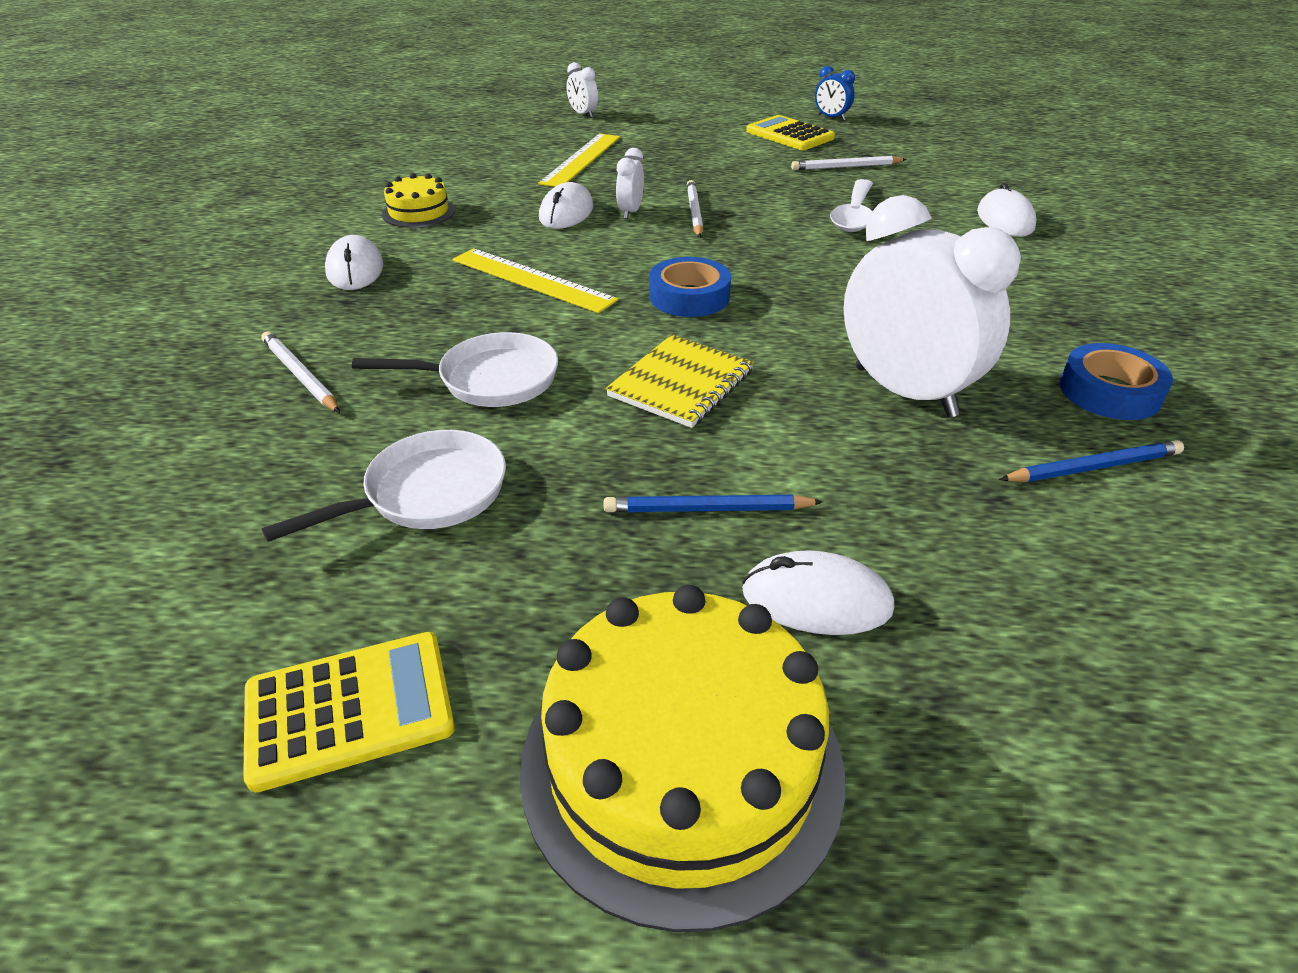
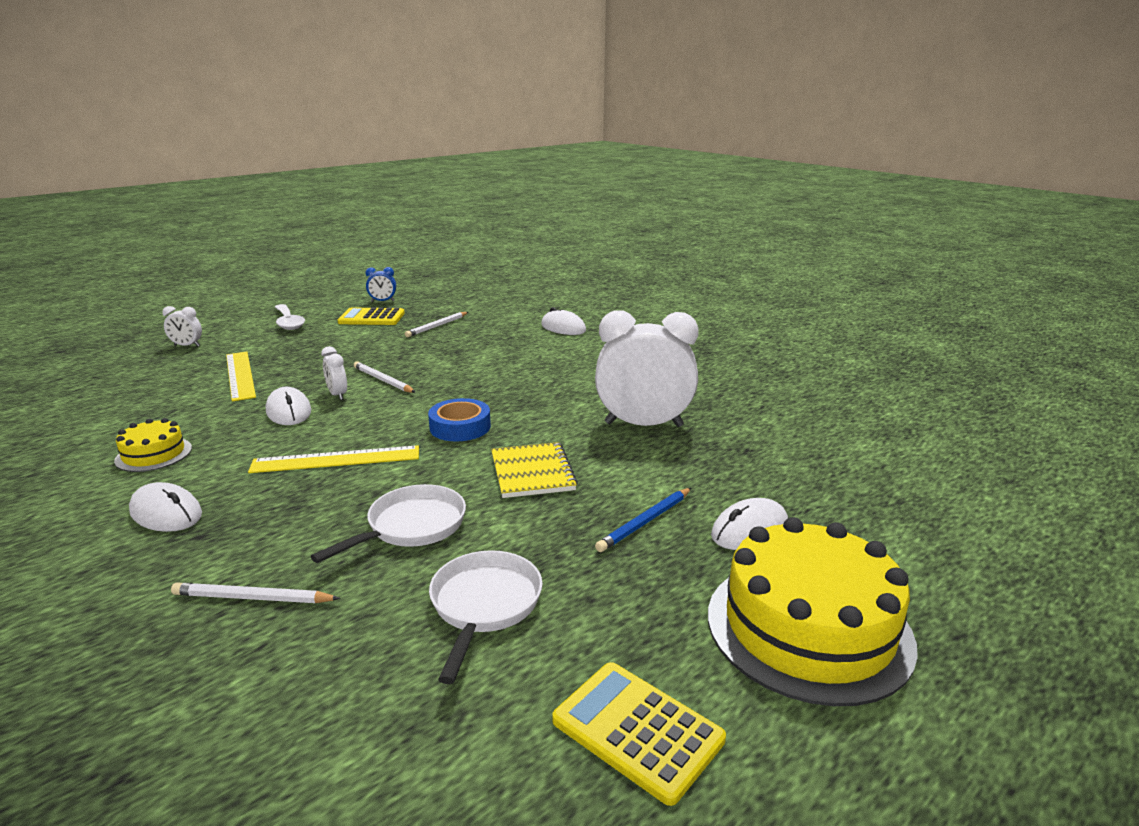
camera: 45 degrees left, 15 degrees down
yellow calculator [243,632,455,792] -> yellow calculator turned 75 degrees counterclockwise [552,662,726,806]
white spoon [830,179,873,232] -> white spoon moved to [275,304,305,330]
blue pencil [999,440,1184,482] -> none
blue tape [1060,343,1173,420] -> none

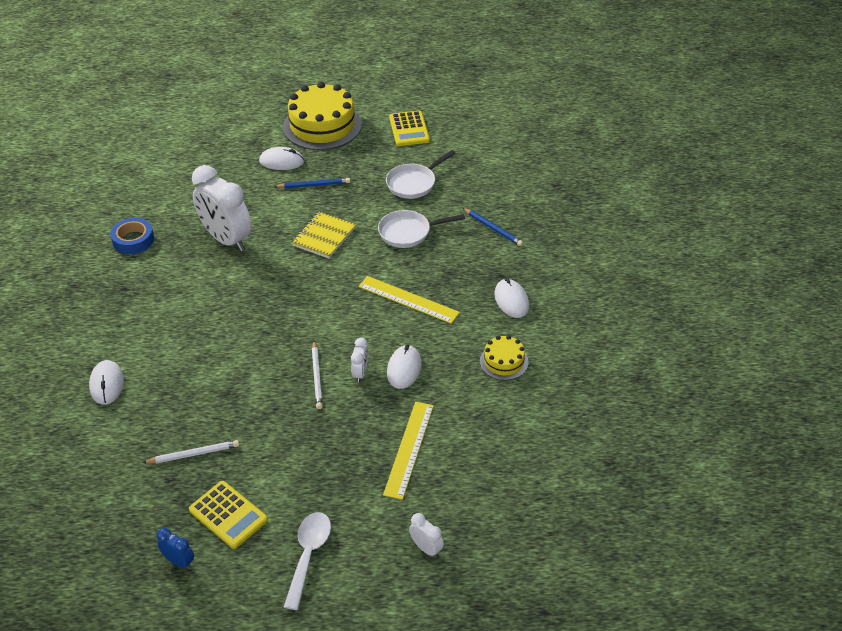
camera: 140 degrees left, 20 degrees up
white pencil [171,582,340,603] -> blue pencil [463,208,523,246]
blue tape [428,398,491,441] -> blue tape moved to [110,218,154,254]

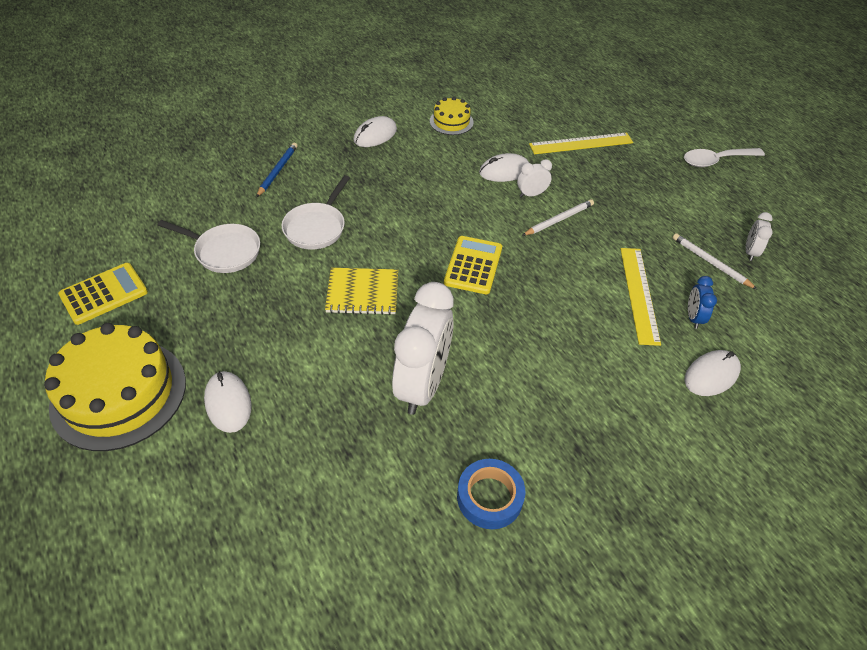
camera: 120 degrees left, 5 degrees up
blue clock [157,528,194,569] -> blue clock moved to [688,276,717,329]
yellow calculator [189,481,268,549] -> yellow calculator moved to [444,236,502,294]
blue pencil [274,178,350,188] -> none
yellow ruler [358,276,460,324] -> yellow ruler moved to [621,248,661,346]
white pan [378,210,465,248] -> white pan turned 60 degrees clockwise [281,175,350,250]
white clock [409,513,444,558] -> white clock moved to [746,212,773,261]

